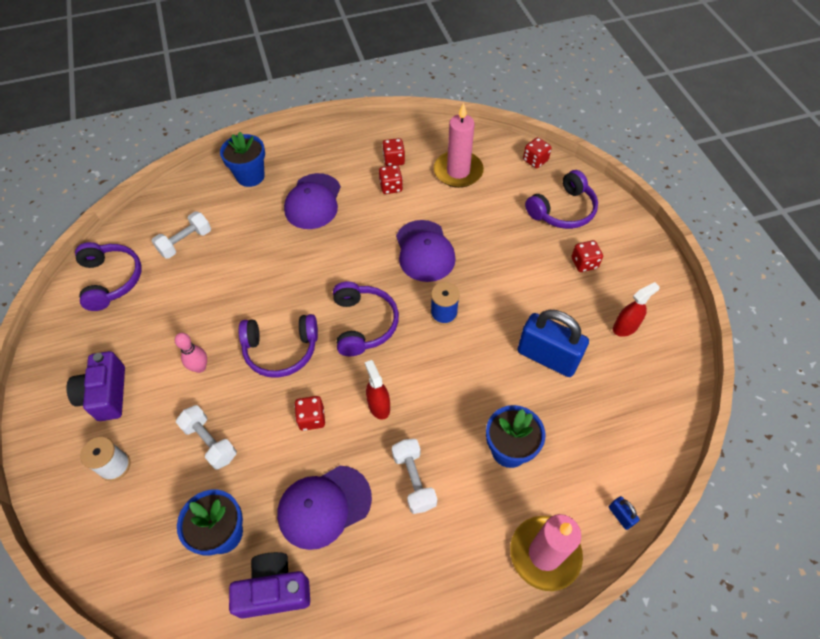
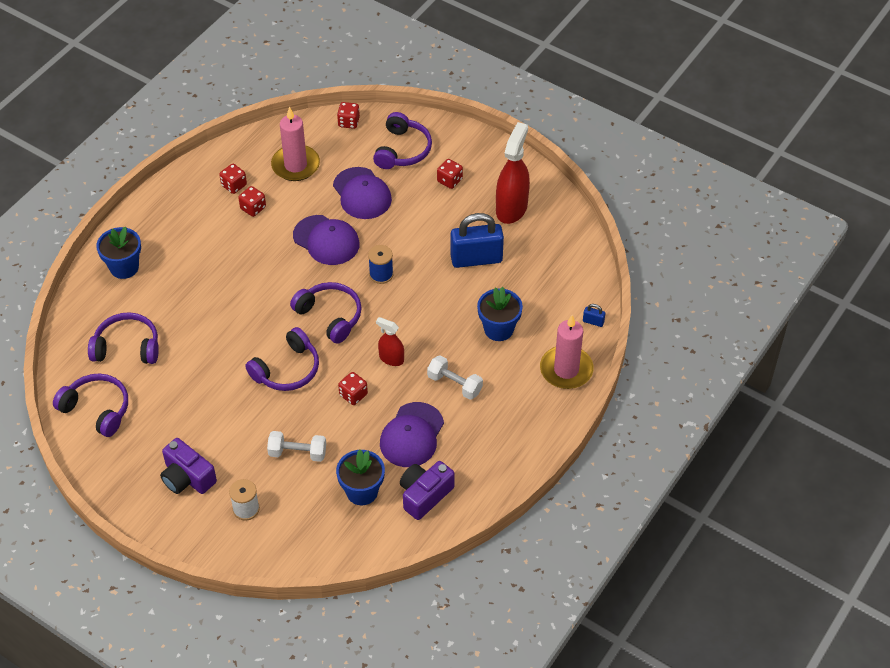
camera: 40 degrees left, 5 degrees down
white dumbbell [152,211,211,259] -> purple headphones [88,312,159,364]
pink bowling pin [175,333,207,373] -> none
purple cap [284,173,341,229] -> purple cap moved to [333,167,392,219]
red spray bottle [613,282,660,337] -> red spray bottle [496,122,530,224], size x1.83

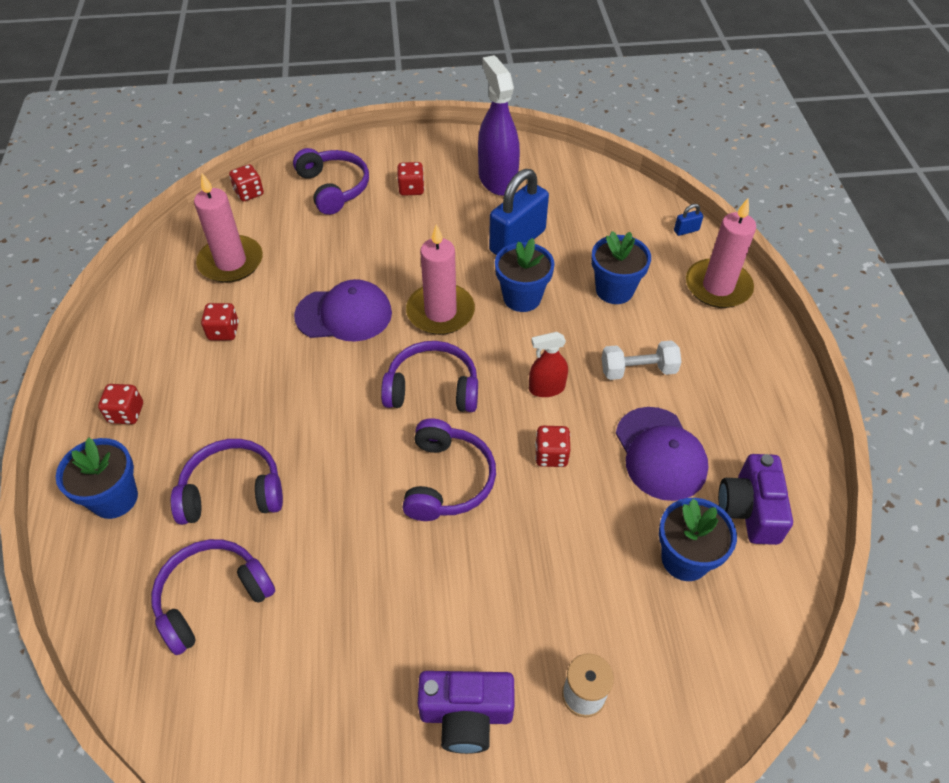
camera: 40 degrees left, 0 degrees up
purple headphones [53,374,128,437] -> purple headphones moved to [171,439,283,525]
red dice [219,164,247,194] -> red dice moved to [98,384,143,424]
white dumbbell [267,431,326,462] -> none
purple cap [333,167,392,219] -> none
blue spool [368,245,393,284] -> pink candle [406,224,475,335]
red spray bottle [496,122,530,224] -> purple spray bottle [478,55,520,196]
none -> blue flower pot [495,238,555,312]

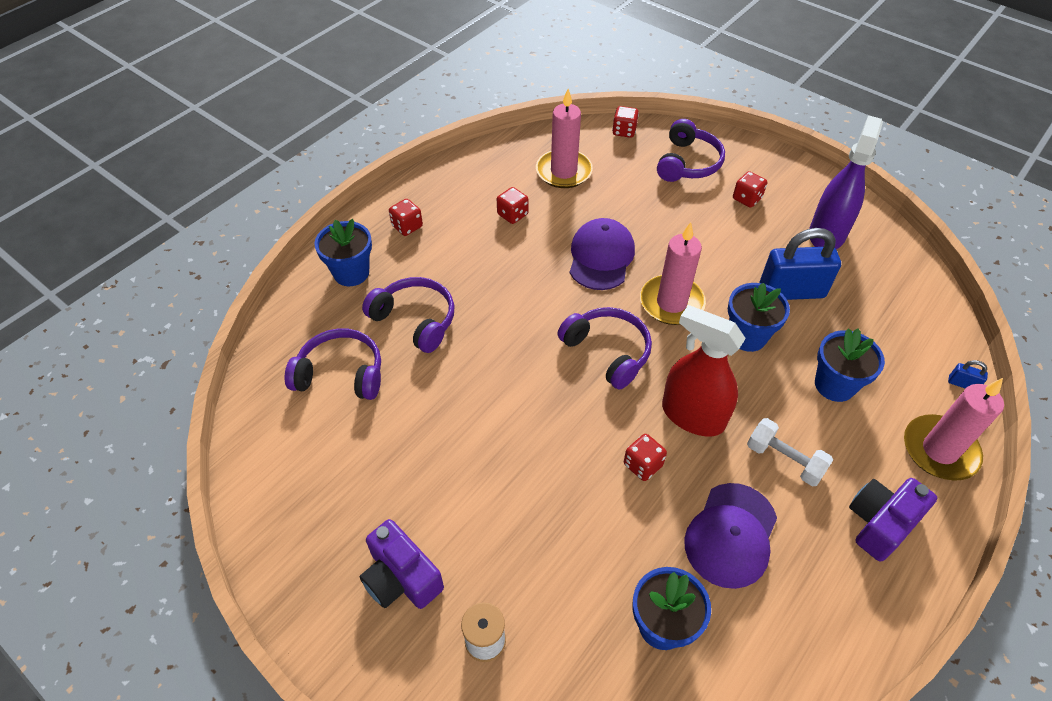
camera: 45 degrees right, 0 degrees up
purple cap [294,279,392,342] -> purple cap turned 120 degrees counterclockwise [570,218,635,290]
purple headphones [402,419,496,521] -> none
red spray bottle [529,332,568,397] -> red spray bottle [662,305,746,436], size x1.83
purple camera [718,454,793,545] -> purple camera moved to [849,478,937,562]

